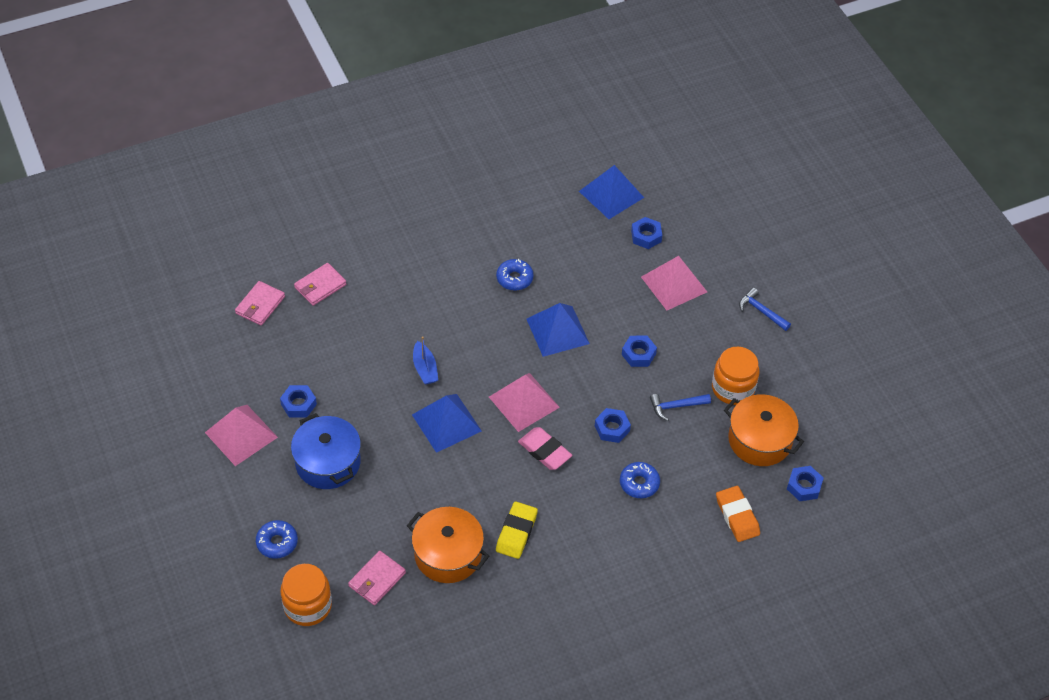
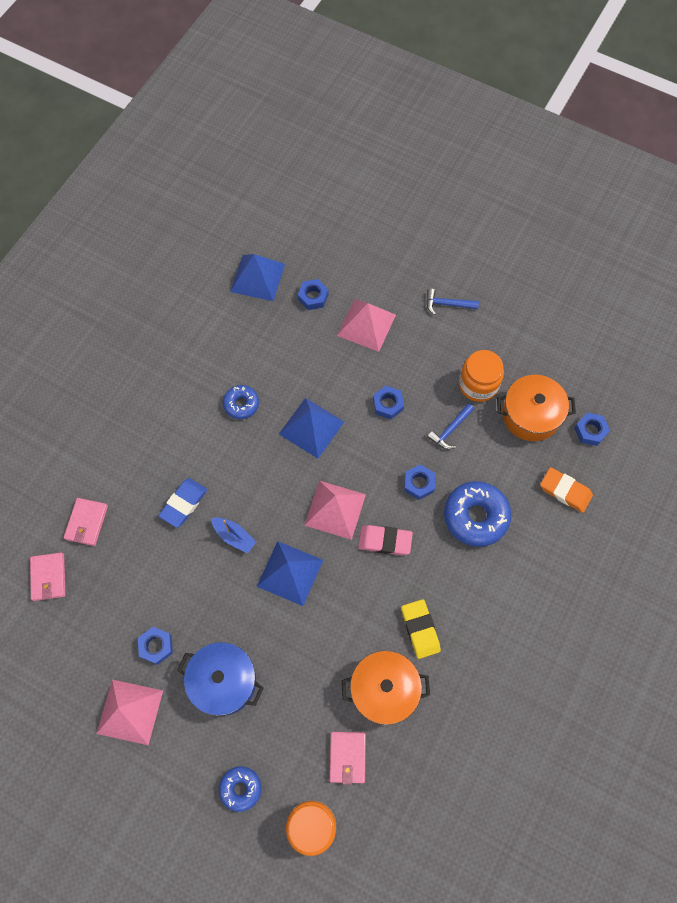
camera: 35 degrees left, 15 degrees up
blue donut [620,462,660,498] -> blue donut [444,481,511,547], size x1.75
none -> blue eraser [159,478,207,528]

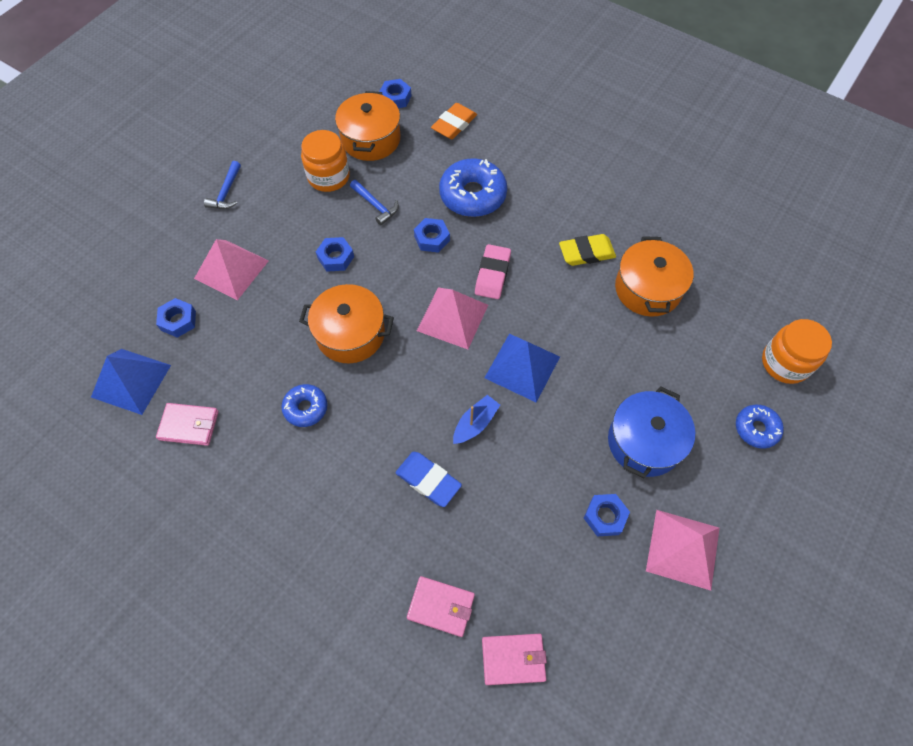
camera: 85 degrees left, 5 degrees down
blue pyramid [279,398,344,459] -> orange pot [299,284,394,363]
pink wallet [329,732,366,784] -> pink wallet moved to [156,403,219,446]

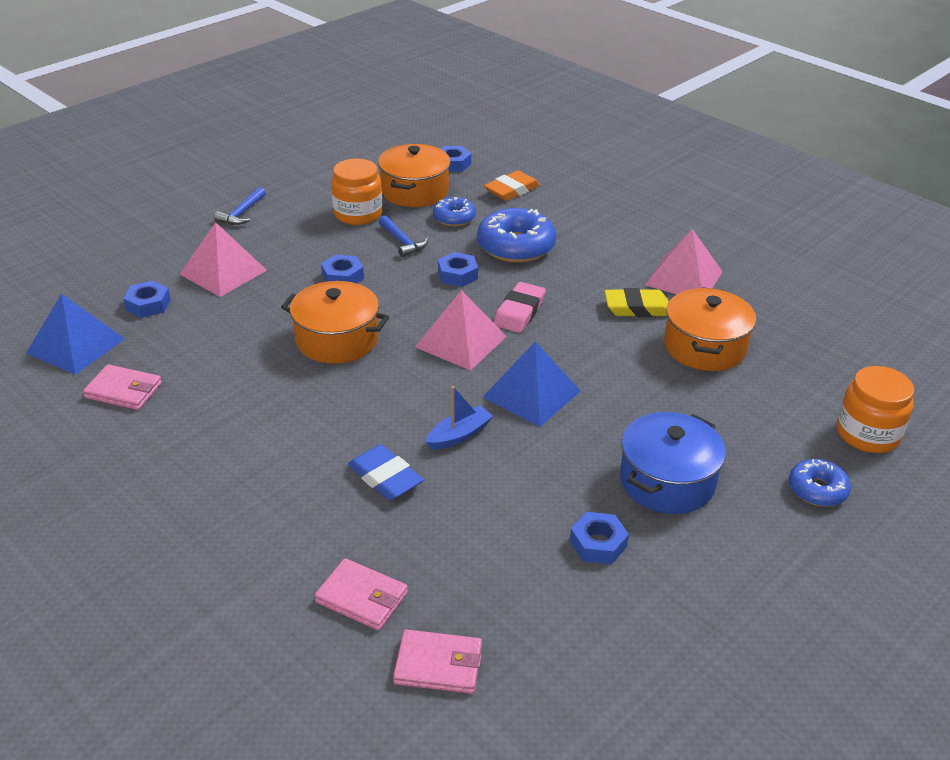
camera: 10 degrees right, 25 degrees down
blue donut [282,384,328,427] -> blue donut moved to [433,197,476,226]
pink pyramid [646,510,720,591] -> pink pyramid moved to [645,229,723,294]

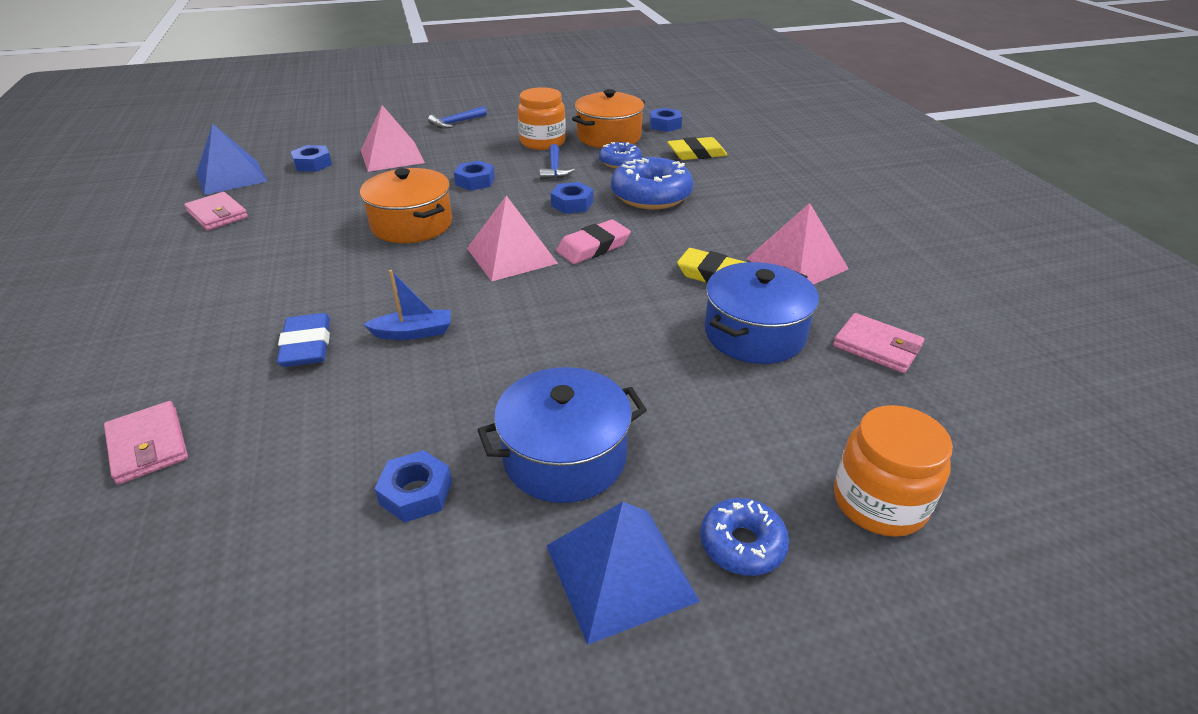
camera: 30 degrees right, 0 degrees up
pink wallet [393,629,482,694] -> pink wallet moved to [833,313,924,373]
blue pyramid [483,341,581,427] -> blue pyramid moved to [546,502,700,645]
orange eraser [484,170,540,201] -> yellow eraser [667,137,727,160]
orange pot [664,287,756,371] -> blue pot [705,262,819,364]

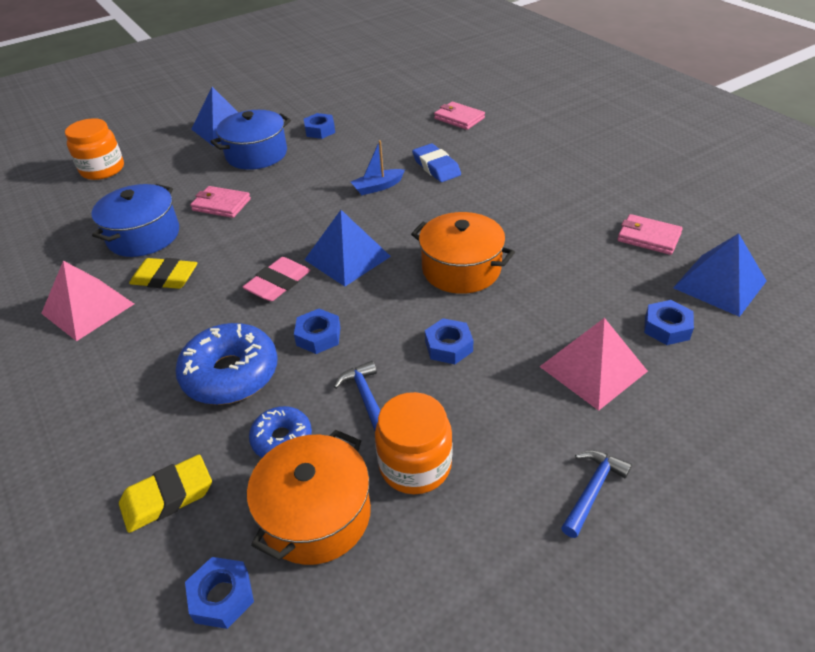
camera: 165 degrees right, 5 degrees up
pink pyramid [467,196,558,281] -> blue pyramid [304,210,391,287]
blue donut [700,498,789,576] -> none
pink wallet [833,313,924,373] -> pink wallet moved to [190,186,251,218]

